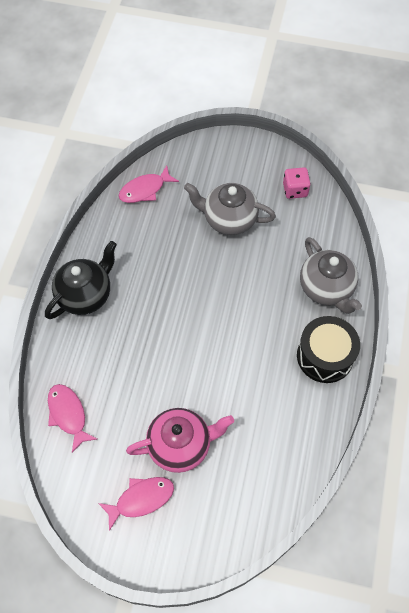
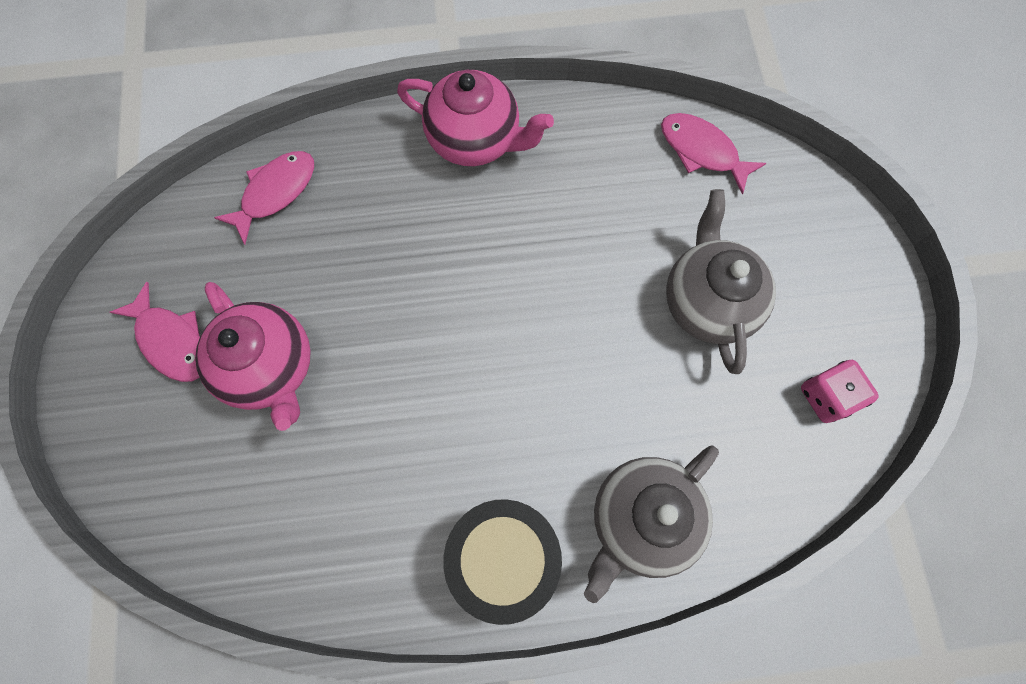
camera: 70 degrees right, 10 degrees up
black teapot [45,241,117,319] -> pink teapot [397,70,554,166]

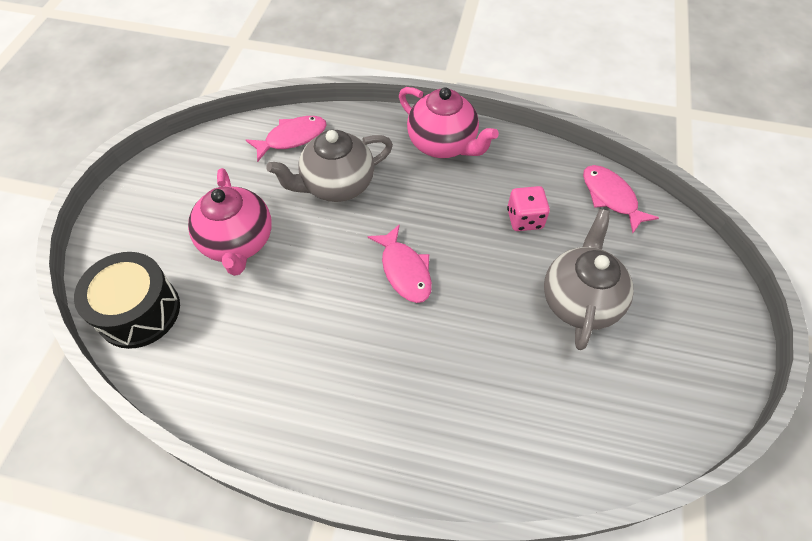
camera: 20 degrees right, 15 degrees down
pink fish [110,282,200,382] -> pink fish moved to [368,224,432,303]
black drum [443,499,562,625] -> black drum moved to [74,252,180,349]
grey teapot [584,445,719,603] -> grey teapot moved to [267,130,393,202]
pink dice [801,360,879,423] -> pink dice moved to [507,186,550,231]

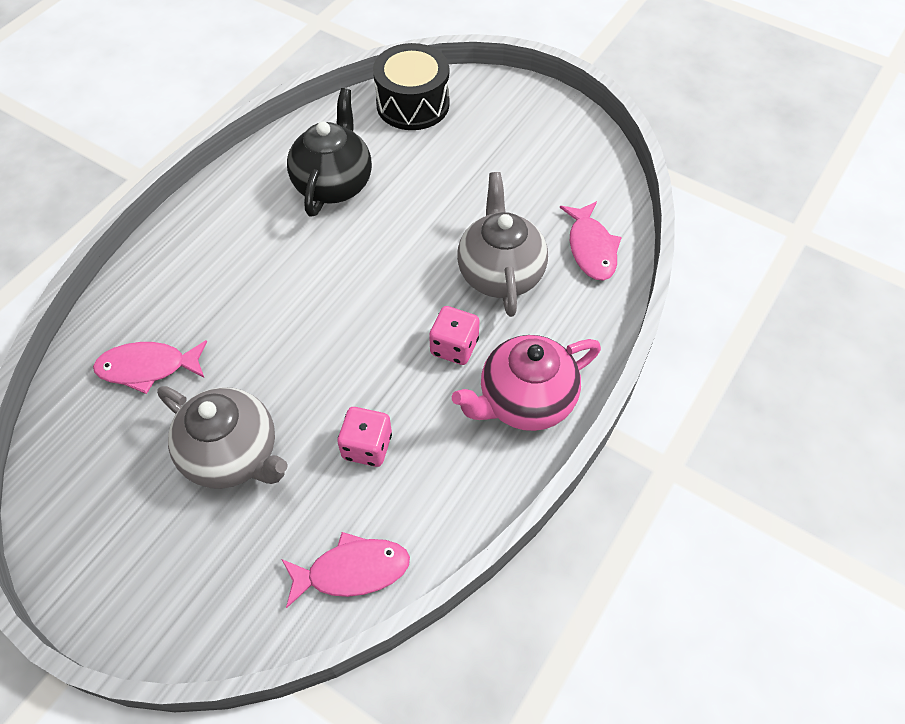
camera: 110 degrees right, 0 degrees up
pink teapot [188,168,272,276] -> none
pink fish [368,224,432,303] -> pink fish moved to [93,340,207,394]
none -> black teapot [287,88,372,217]
none -> pink dice [429,306,480,365]

